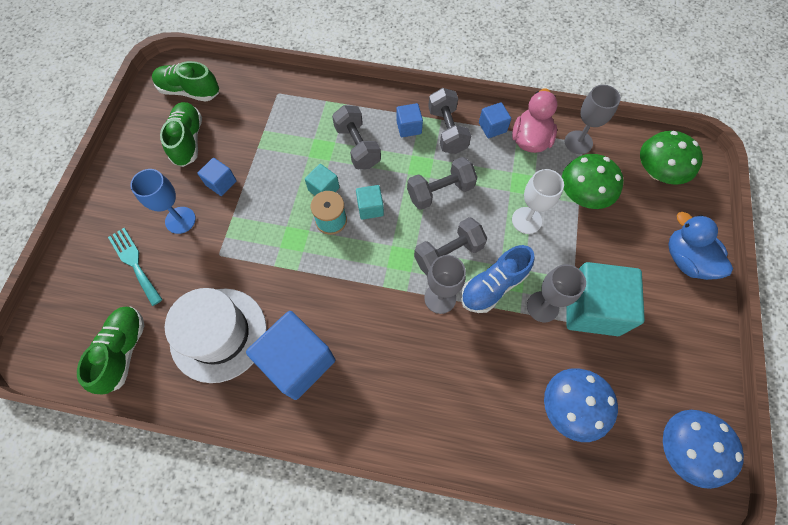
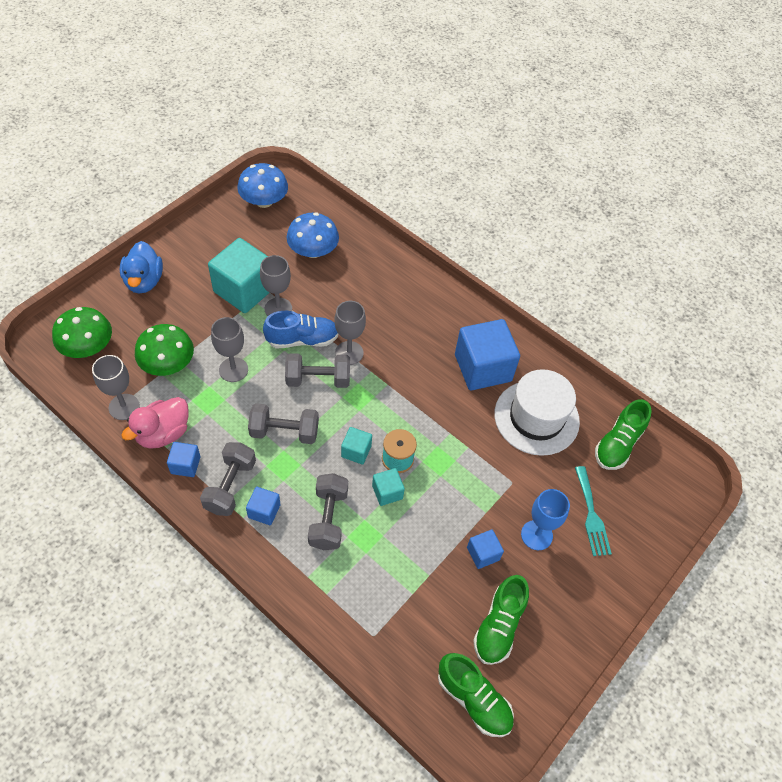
camera: 155 degrees left, 10 degrees down
white goblet [512,169,564,234] -> grey goblet [211,317,248,382]

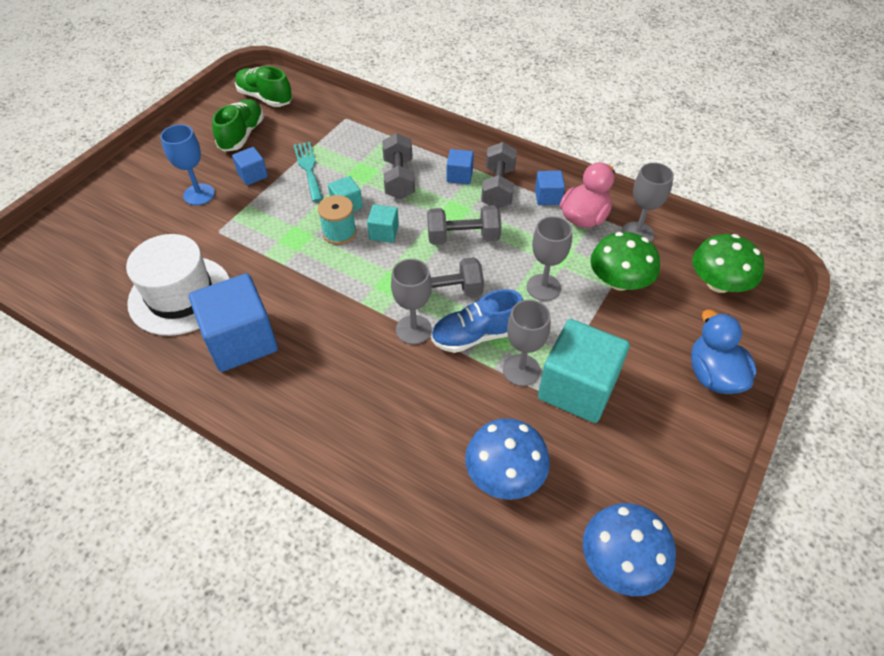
camera: 175 degrees right, 5 degrees down
turquoise fork [575,466,612,556] -> turquoise fork moved to [294,142,323,202]
green shoe [595,399,651,470] -> none

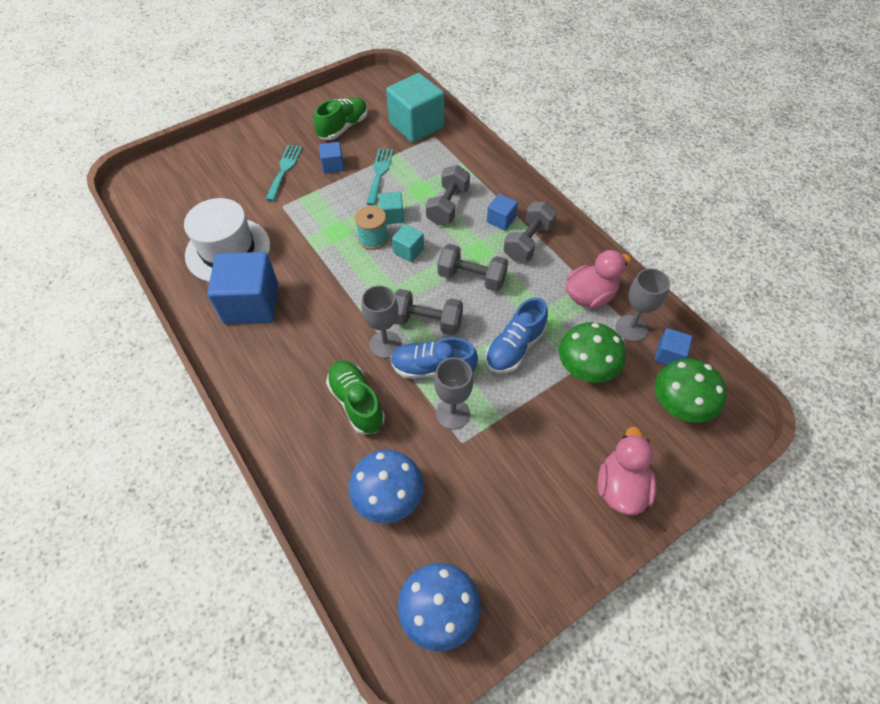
camera: 25 degrees right, 5 degrees up
blue goblet [161,124,215,205] -> turquoise fork [266,145,302,201]
green shoe [235,66,293,107] -> green shoe moved to [326,360,385,434]
grey goblet [527,216,572,301] -> blue shoe [485,298,548,373]
blue cube [535,171,565,205] -> blue cube moved to [655,328,692,365]
turquoise cube [538,319,630,423] -> turquoise cube moved to [386,73,444,143]
blue duck [691,310,757,394] -> pink duck [598,426,657,515]

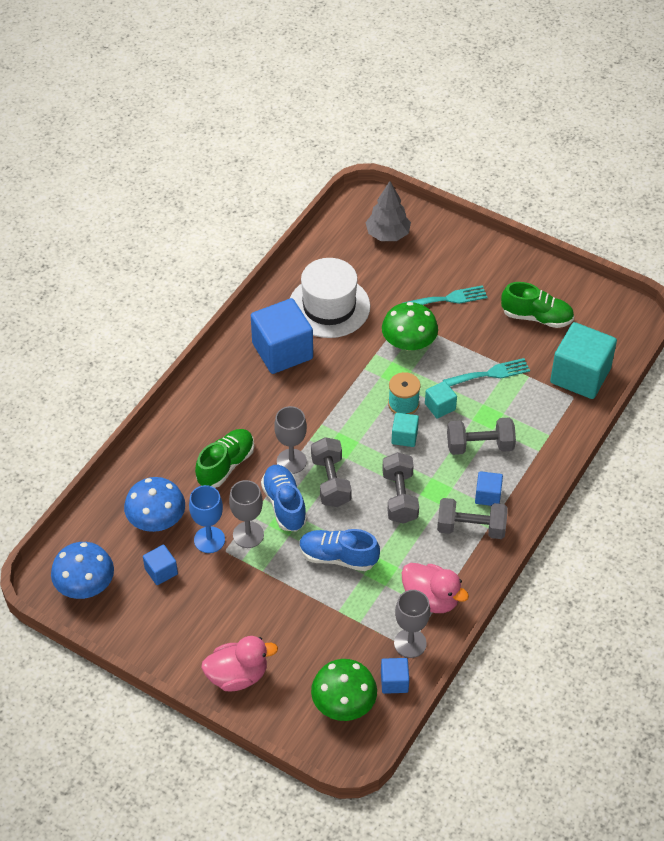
camera: 65 degrees right, 5 degrees down
blue cube [319,142,344,173] -> blue cube moved to [143,545,178,585]
green mushroom [559,322,626,383] -> green mushroom moved to [382,302,438,351]
none -> blue goblet [189,485,225,553]
none -> grey tree [365,181,411,241]

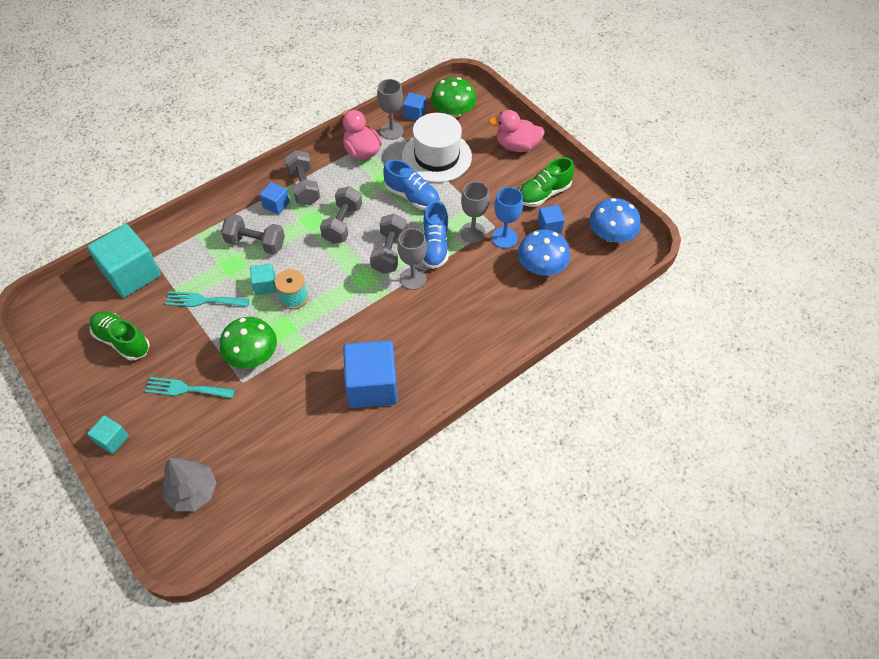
camera: 160 degrees left, 5 degrees up
green shoe [195,429,254,488] -> green shoe moved to [519,157,574,207]
white hat [290,258,370,338] -> white hat moved to [402,113,472,183]
turquoise cube [392,413,419,447] -> turquoise cube moved to [87,416,129,454]
grey dumbbell [437,498,508,539] -> grey dumbbell turned 45 degrees clockwise [285,150,320,205]

